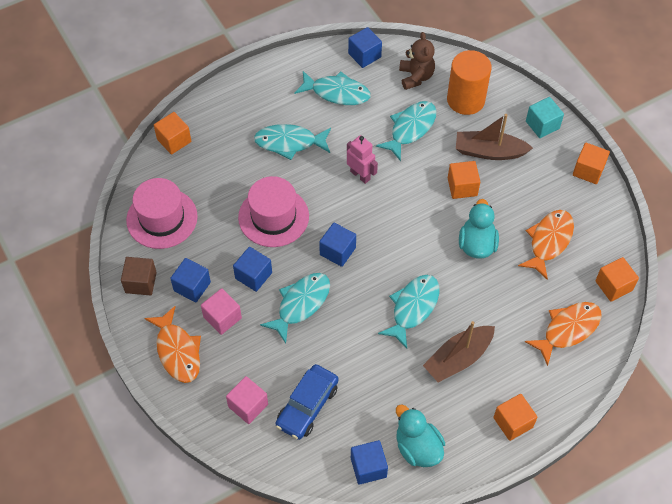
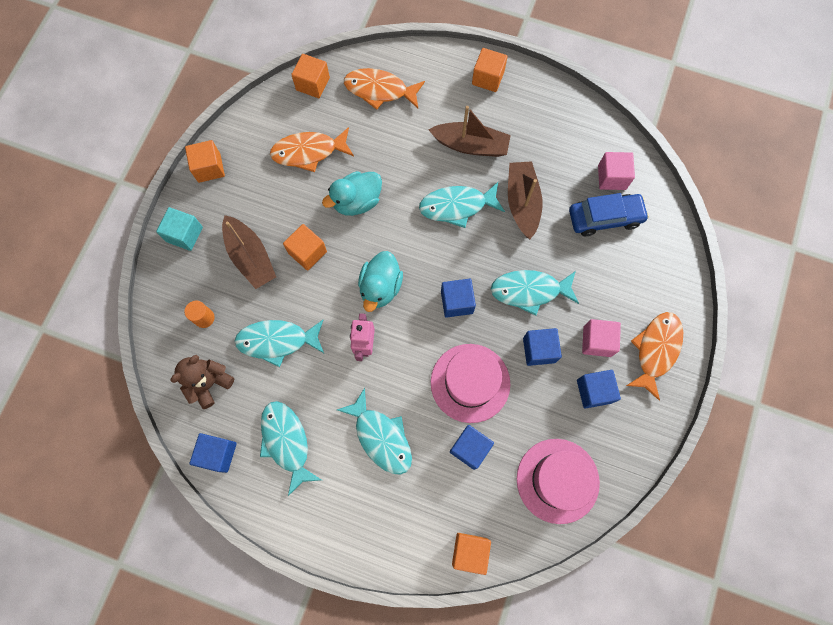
camera: 130 degrees left, 15 degrees up
brown cube [121,257,157,295] -> none
pink cube [226,376,268,424] -> pink cube moved to [598,152,635,190]
blue cube [351,440,388,485] -> blue cube moved to [450,425,494,470]
turquoise duck [396,404,445,467] -> turquoise duck moved to [358,251,403,312]
orange cylinder [447,50,492,115] -> orange cylinder [185,301,214,328], size x0.46
none -> brown boat [508,161,542,239]

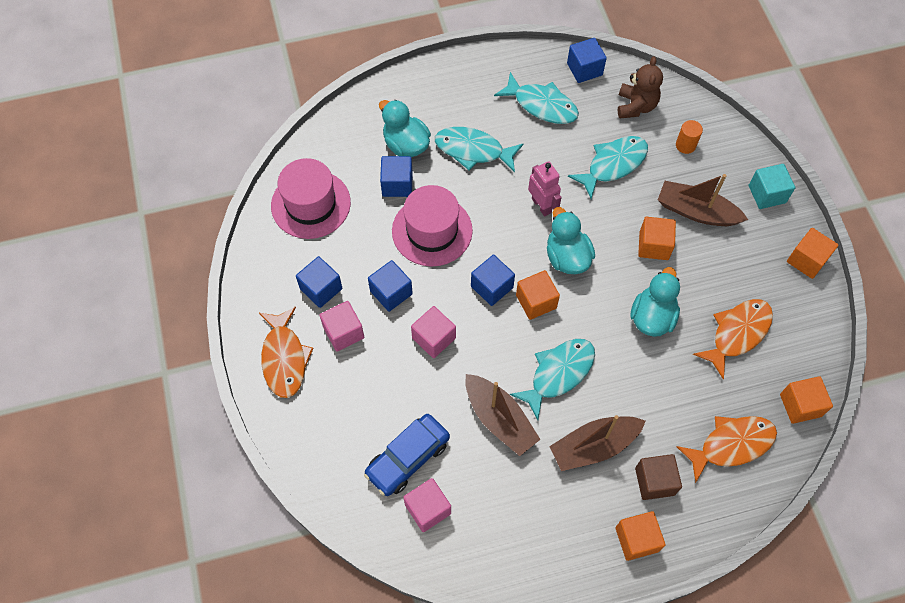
camera: 145 degrees right, 10 degrees down
orange cube [452,533,491,575] -> orange cube moved to [516,270,560,320]
turquoise fish [491,270,579,316] -> pink cube [411,306,456,358]
none -> turquoise duck [379,100,431,157]
none -> brown cube [635,454,682,500]

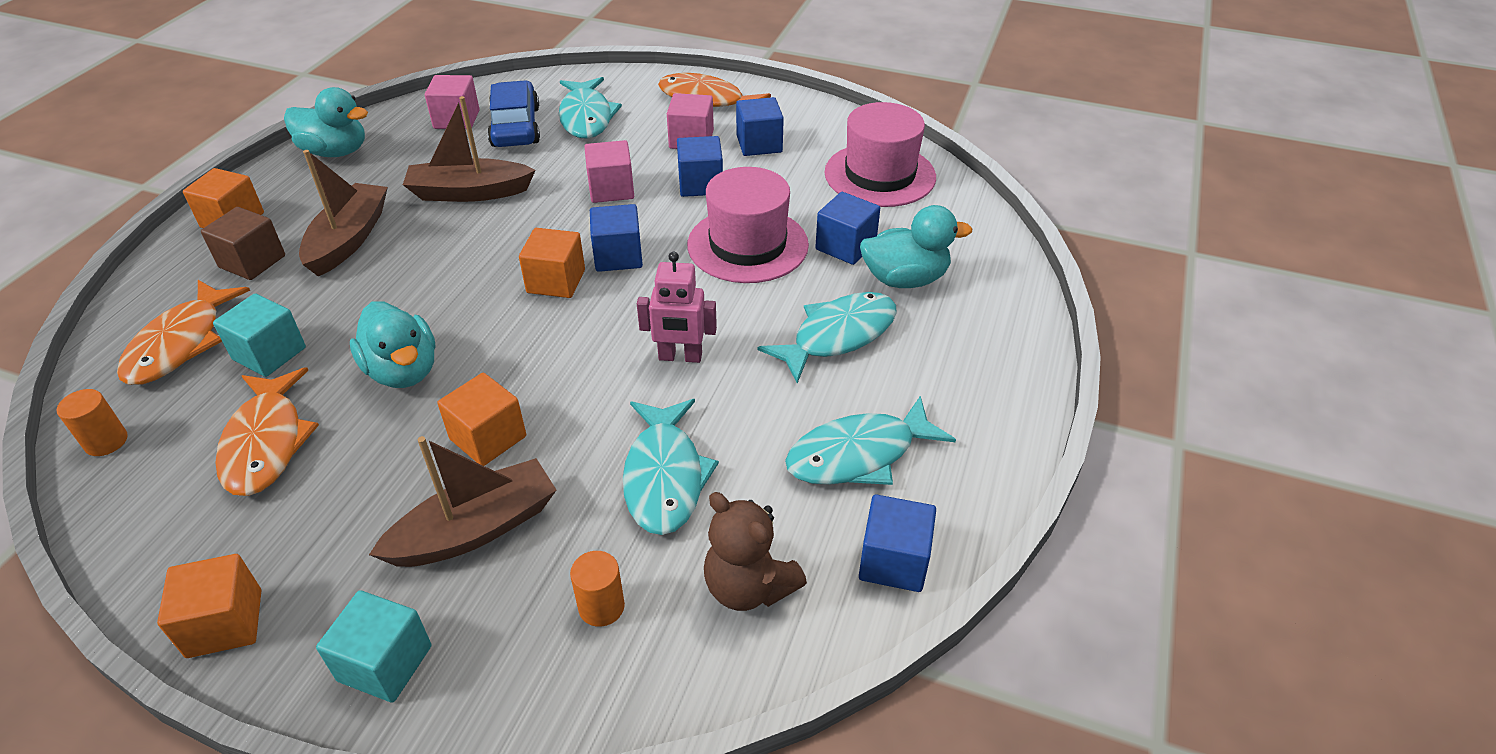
camera: 125 degrees right, 20 degrees down
turquoise fish [510,339,595,420] -> turquoise fish moved to [559,77,622,139]
turquoise duck [547,207,595,274] -> turquoise duck moved to [284,87,368,157]
orange cube [780,376,833,424] -> orange cylinder [56,389,128,456]
none -> turquoise cube [213,293,306,377]

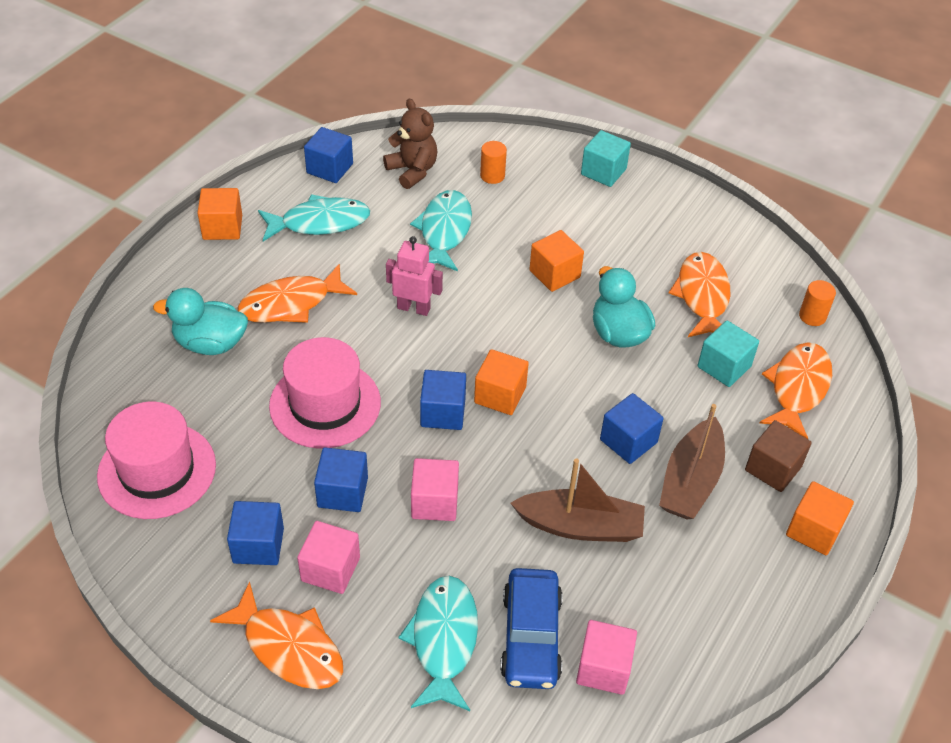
camera: 170 degrees left, 5 degrees up
orange cube [157,554,261,658] -> orange cube moved to [198,188,242,240]
turquoise duck [284,87,368,157] -> none
brown boat [369,436,556,567] -> none
turquoise fish [758,292,897,384] -> orange fish [237,264,357,323]
blue cube [815,192,880,265] -> blue cube moved to [600,393,664,464]

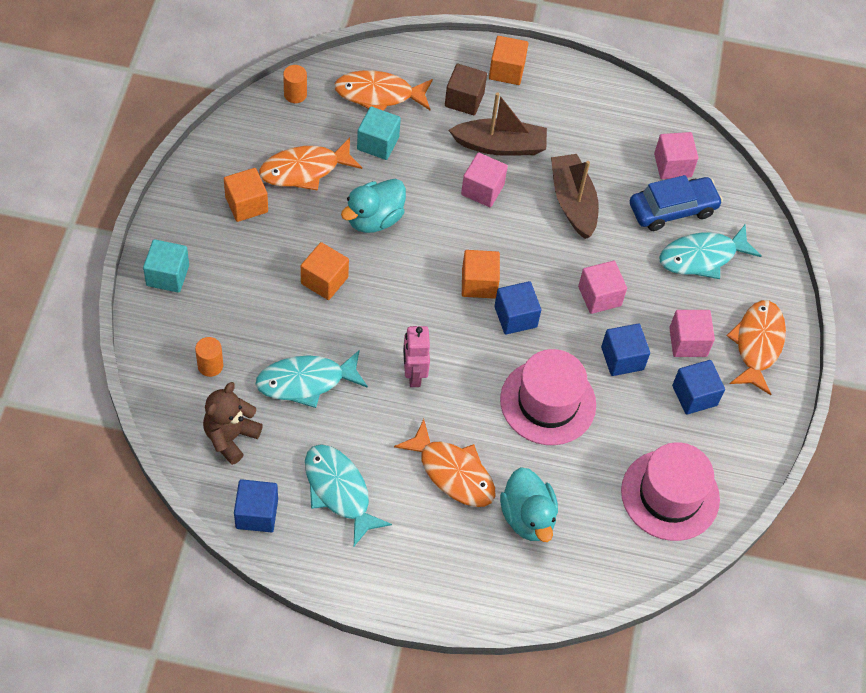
camera: 115 degrees left, 10 degrees up
orange cube [198,188,242,240] -> orange cube moved to [224,168,268,222]
blue cube [600,393,664,464] -> pink cube [461,153,508,207]

